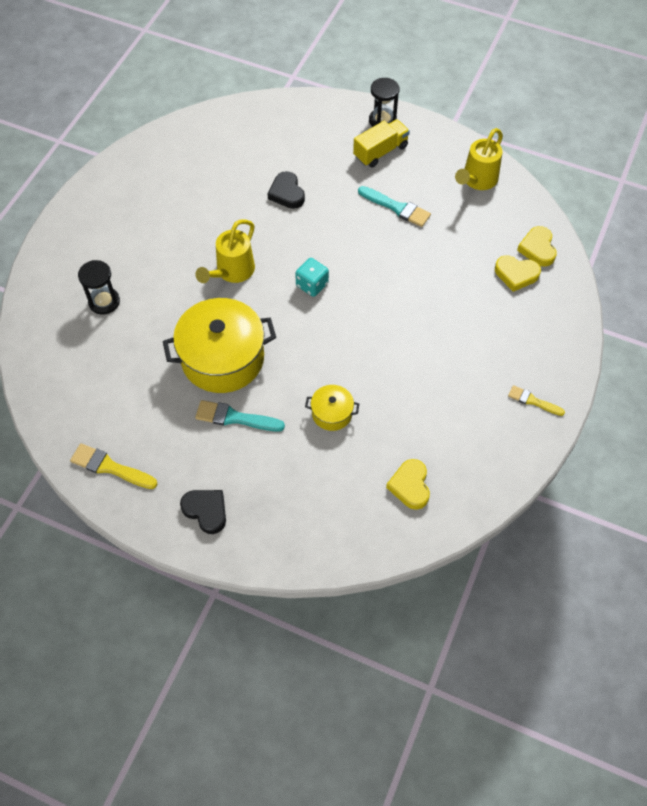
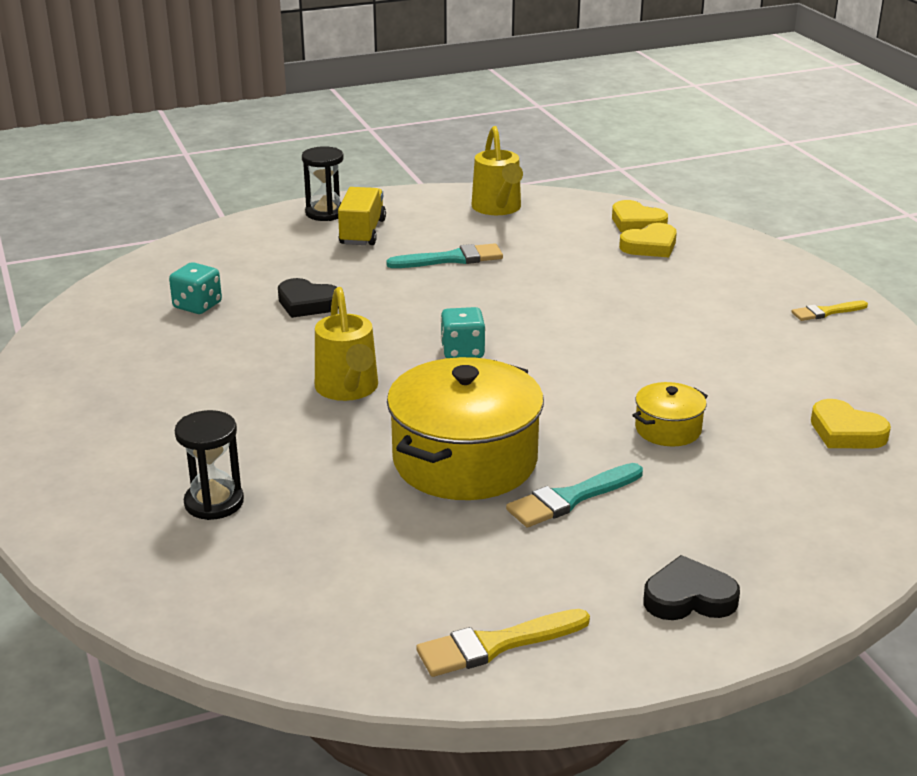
camera: 45 degrees left, 30 degrees down
none -> turquoise dice [169,262,222,314]

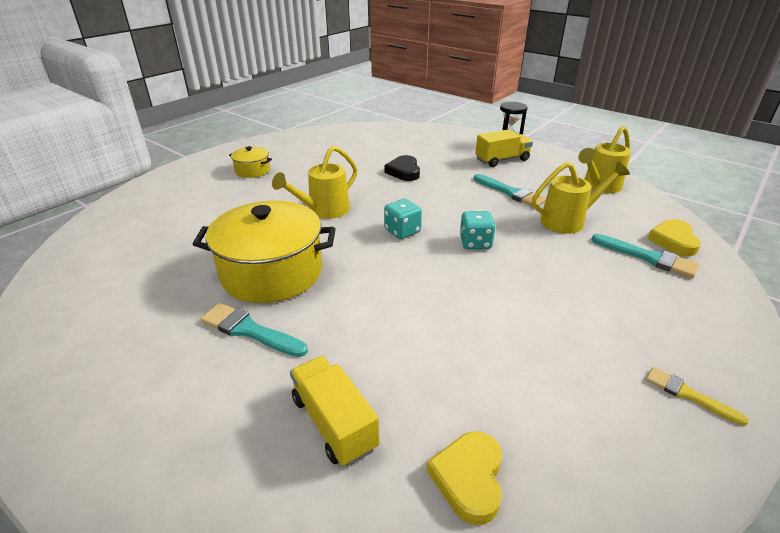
camera: 60 degrees right, 5 degrees up
turquoise dice [169,262,222,314] -> turquoise dice moved to [460,211,496,249]
black hourglass [175,410,244,520] -> none
yellow brush [416,609,590,677] -> none
yellow heart [619,223,677,257] -> turquoise brush [591,234,699,278]
yellow pot [632,382,708,446] -> yellow pot moved to [229,146,272,178]
black heart [643,555,740,620] -> none
none -> yellow truck [290,356,379,467]
none -> yellow watering can [532,162,630,234]

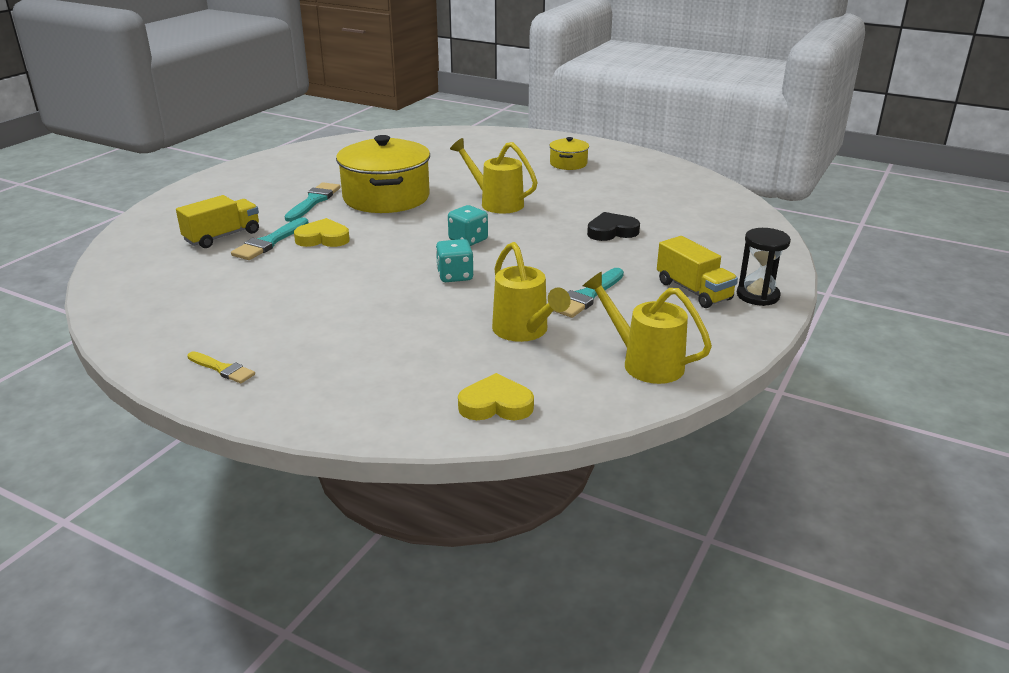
camera: 80 degrees right, 5 degrees down
yellow heart [427,431,502,525] -> yellow heart moved to [294,218,350,247]
turquoise brush [591,234,699,278] -> turquoise brush moved to [231,217,308,260]
yellow brush [646,367,749,426] -> yellow brush turned 90 degrees clockwise [187,351,255,383]

